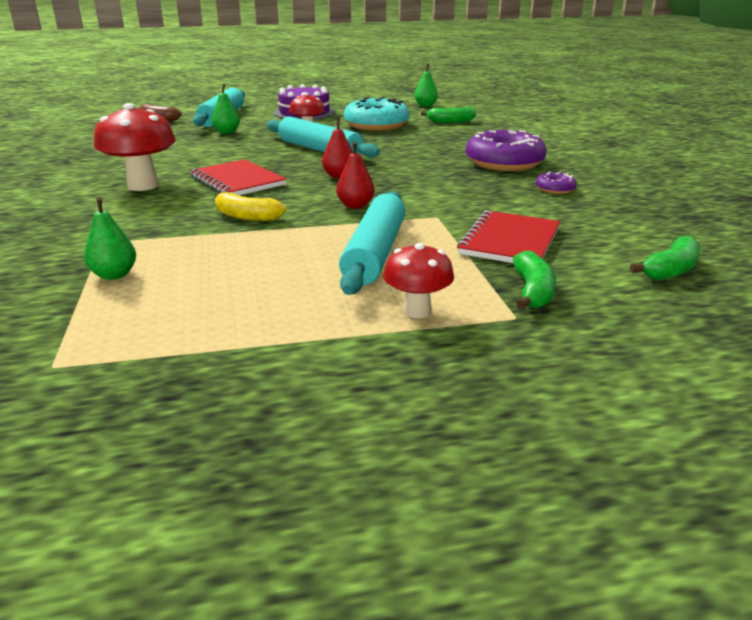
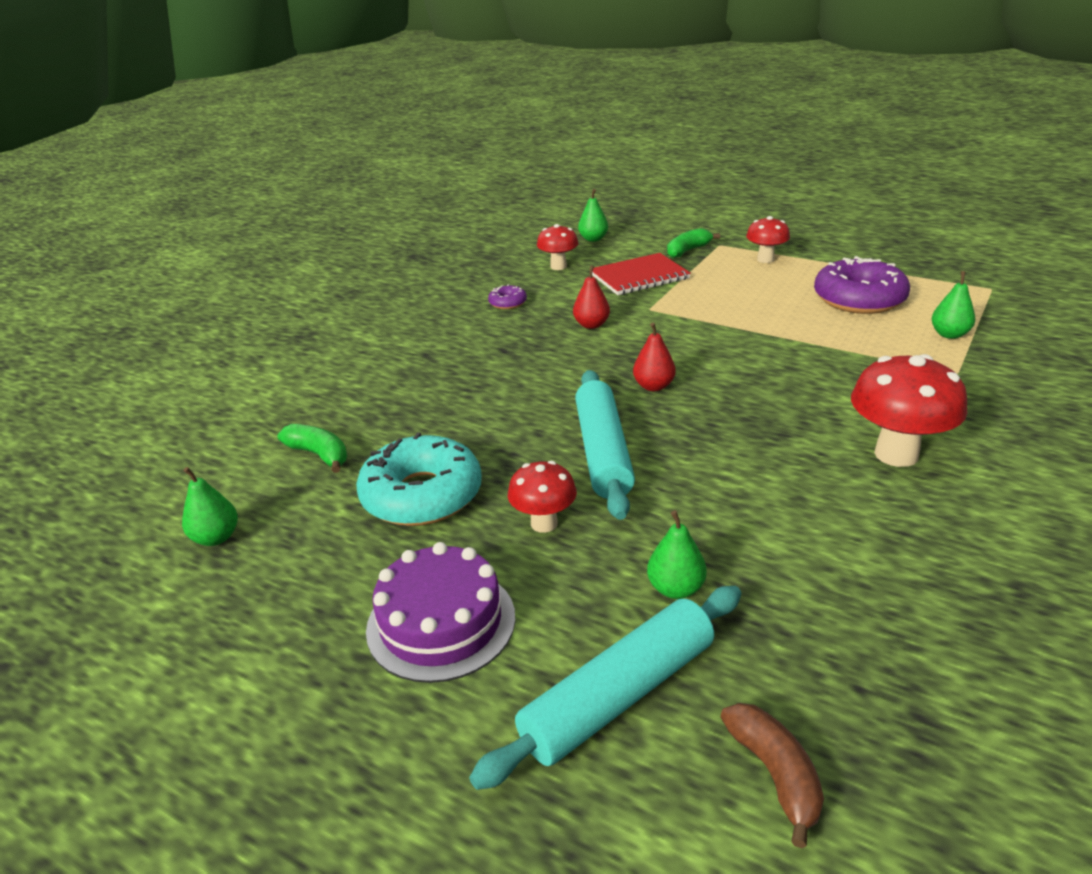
camera: 135 degrees left, 5 degrees up
red notebook [190,159,287,195] -> none
yellow banana [215,193,286,221] -> none
red pear [336,142,375,209] -> red pear moved to [573,265,610,329]
turquoise rolling pin [339,191,405,295] -> none
purple donut [466,130,547,171] -> purple donut moved to [814,256,910,314]
green banana [630,236,700,280] -> green pear [578,189,608,242]
none -> red mushroom [537,224,578,270]

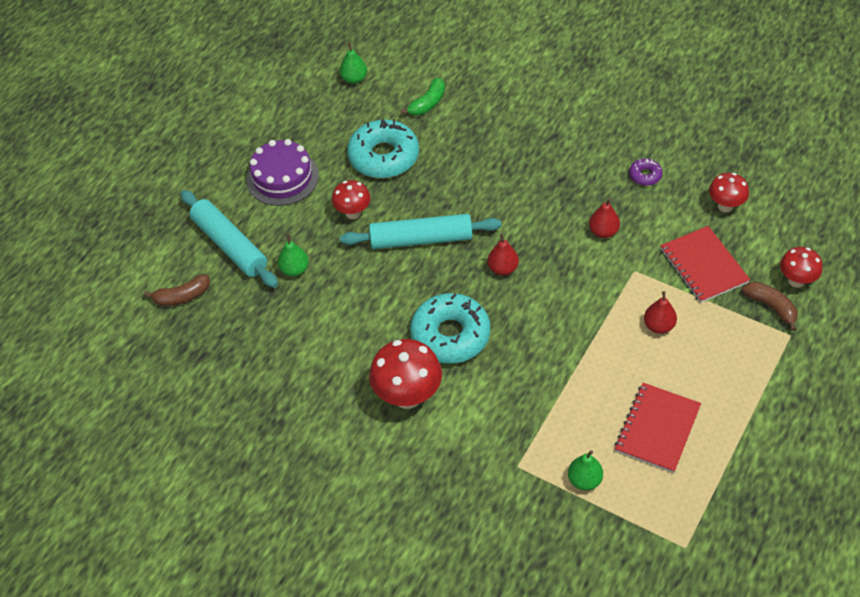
camera: 90 degrees right, 20 degrees up
green pear [578,189,608,242] -> none
green banana [667,228,720,258] -> brown banana [742,282,798,331]
red mushroom [746,216,790,263] -> red mushroom moved to [780,247,823,288]
purple donut [814,256,910,314] -> red notebook [615,383,701,473]
none -> turquoise donut [410,293,490,364]
none -> red pear [644,291,677,334]

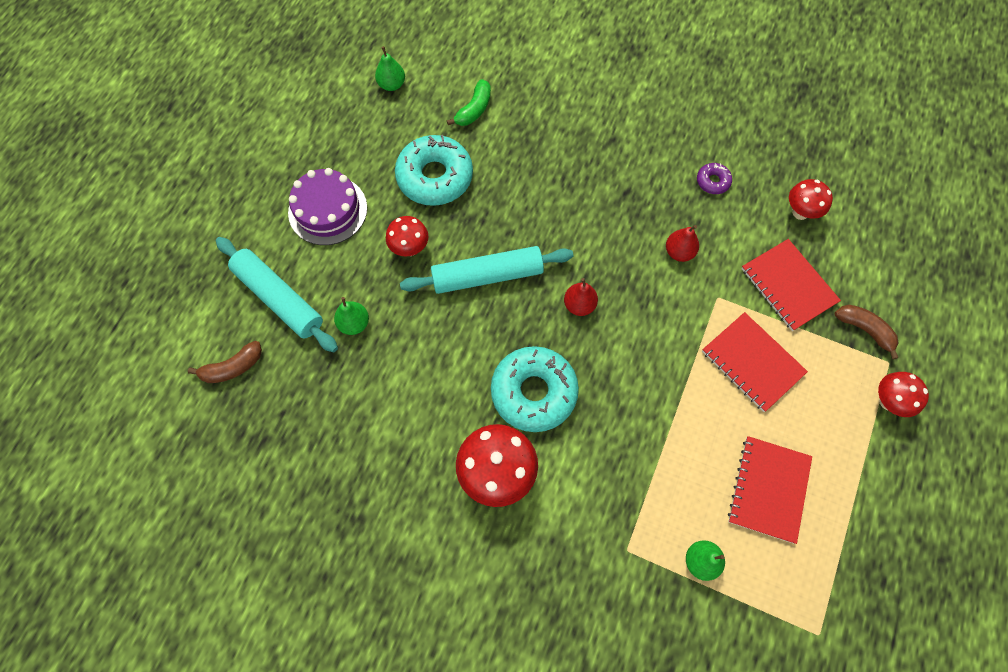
camera: 10 degrees left, 15 degrees up
red pear [644,291,677,334] -> red notebook [702,312,808,412]
red mushroom [780,247,823,288] -> red mushroom moved to [878,372,929,417]

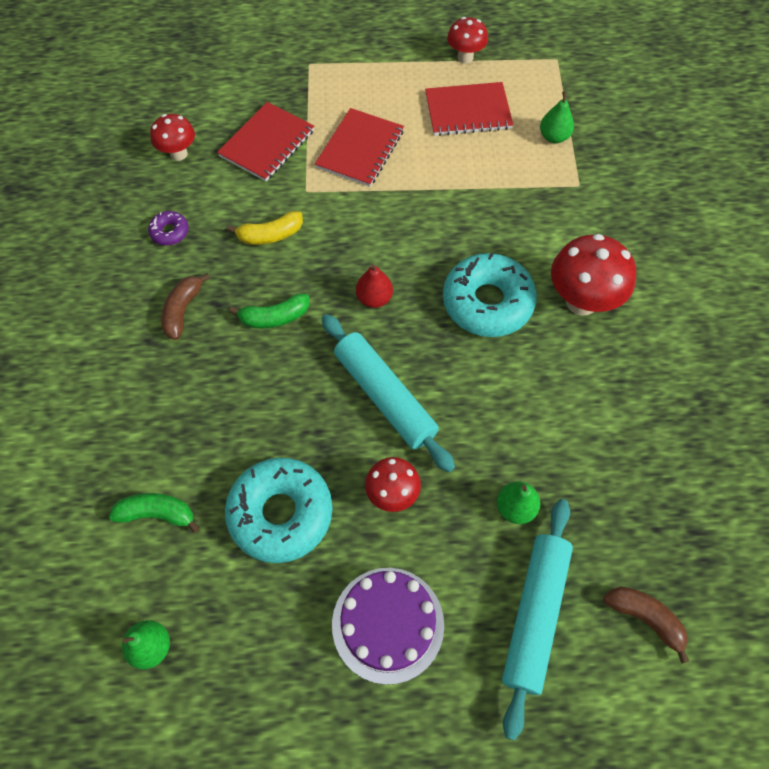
camera: 115 degrees left, 5 degrees down
red pear [666,225,699,262] -> yellow banana [227,211,303,245]
brown banana [835,305,898,360] -> brown banana moved to [161,273,210,340]
red mushroom [878,372,929,417] -> red mushroom moved to [447,17,488,64]
none -> green banana [229,293,309,328]

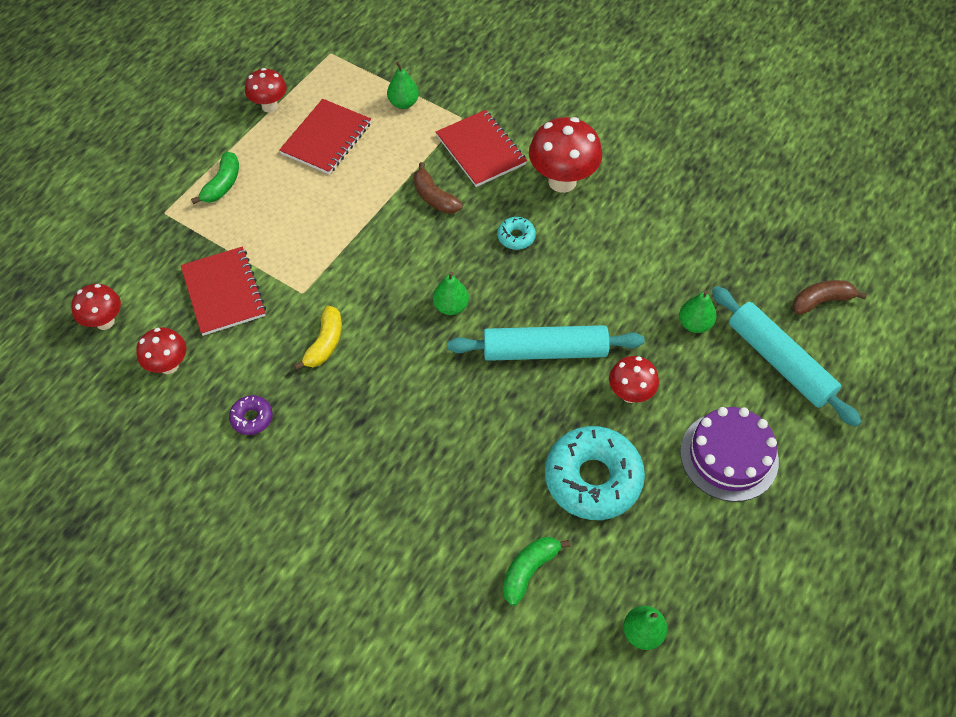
camera: 55 degrees left, 5 degrees down
brown banana [161,273,210,340] -> brown banana moved to [413,162,463,214]
green banana [229,293,309,328] -> green banana moved to [191,152,239,204]
red notebook [315,108,404,187] -> red notebook moved to [436,110,527,187]
red pear [356,264,393,308] -> green pear [433,272,469,315]
turquoise donut [443,253,537,337] -> turquoise donut [497,217,536,250], size x0.45
none -> red mushroom [71,284,121,330]

